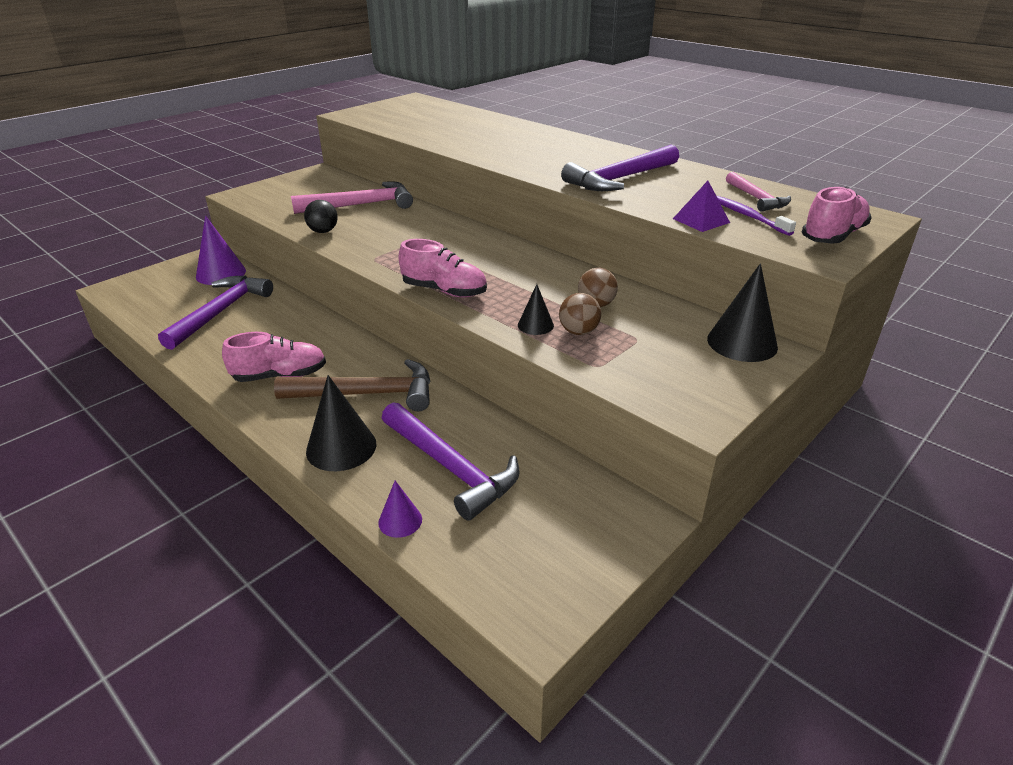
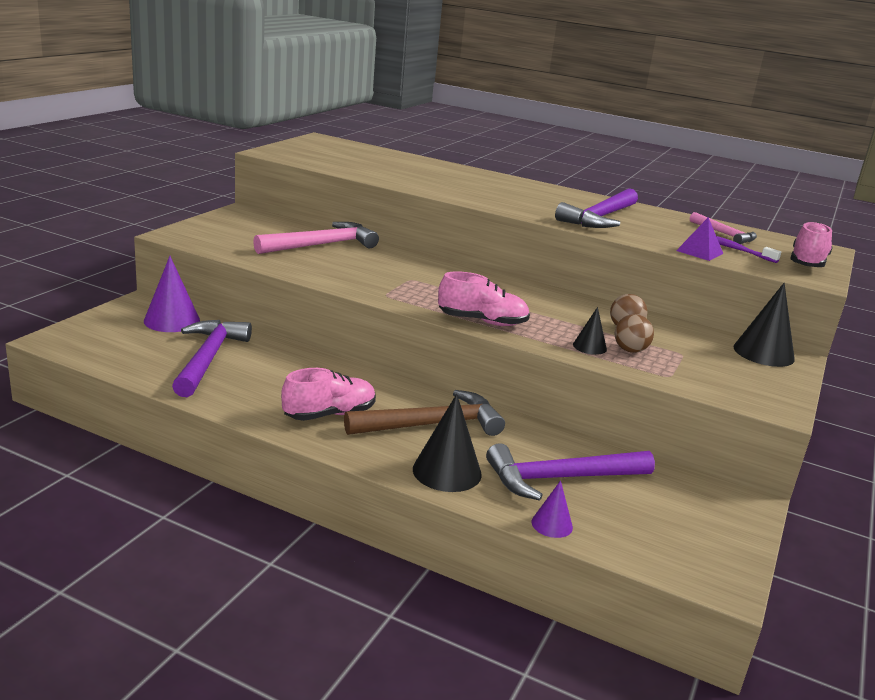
camera: 20 degrees left, 10 degrees down
black ball [304,200,338,233] -> none
purple hammer [382,402,520,521] -> purple hammer turned 135 degrees clockwise [486,443,655,501]

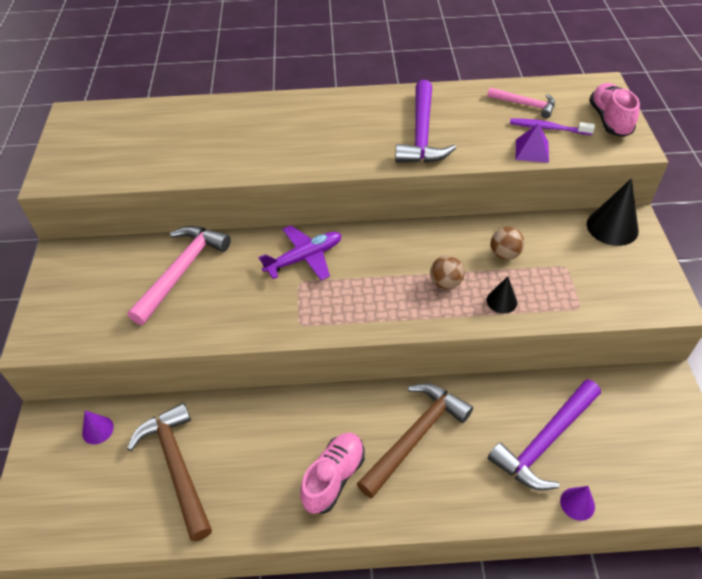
camera: 25 degrees left, 25 degrees up
purple cone [144,256,200,332] -> purple cone [82,411,114,444], size x0.56
purple hammer [172,320,252,397] -> brown hammer [127,403,212,542]
black cone [413,394,482,492] -> none
pink shoe [438,271,530,326] -> none
brown ball [615,314,654,353] -> brown ball moved to [430,255,465,289]
none -> purple plane [258,225,342,280]

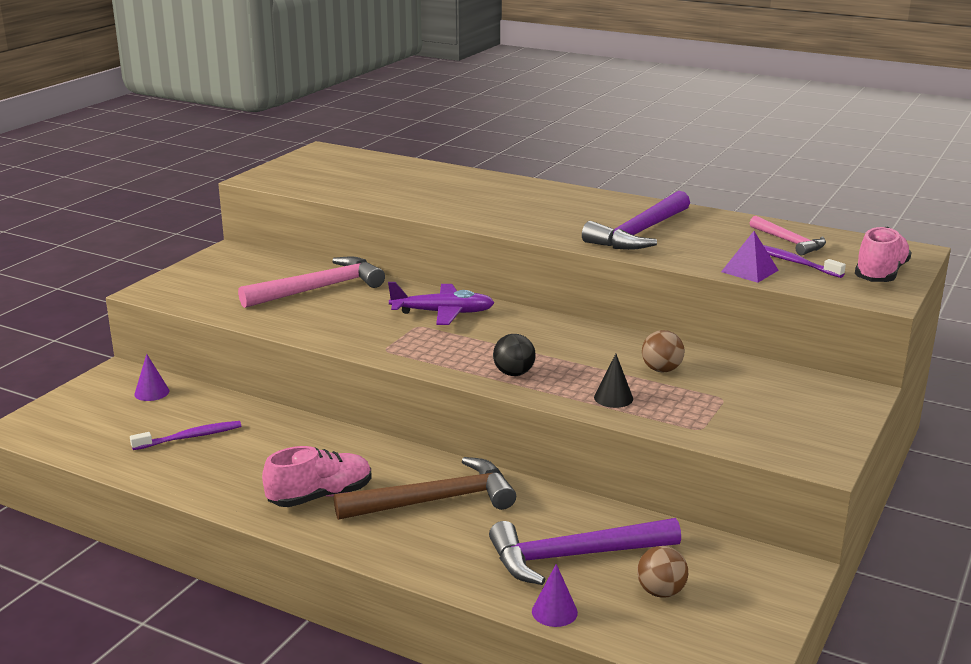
camera: 30 degrees right, 25 degrees down
brown hammer [127,403,212,542] -> purple toothbrush [130,421,241,450]
brown ball [430,255,465,289] -> brown ball moved to [637,546,688,598]
black cone [587,178,639,246] -> none
none -> black ball [493,334,536,376]

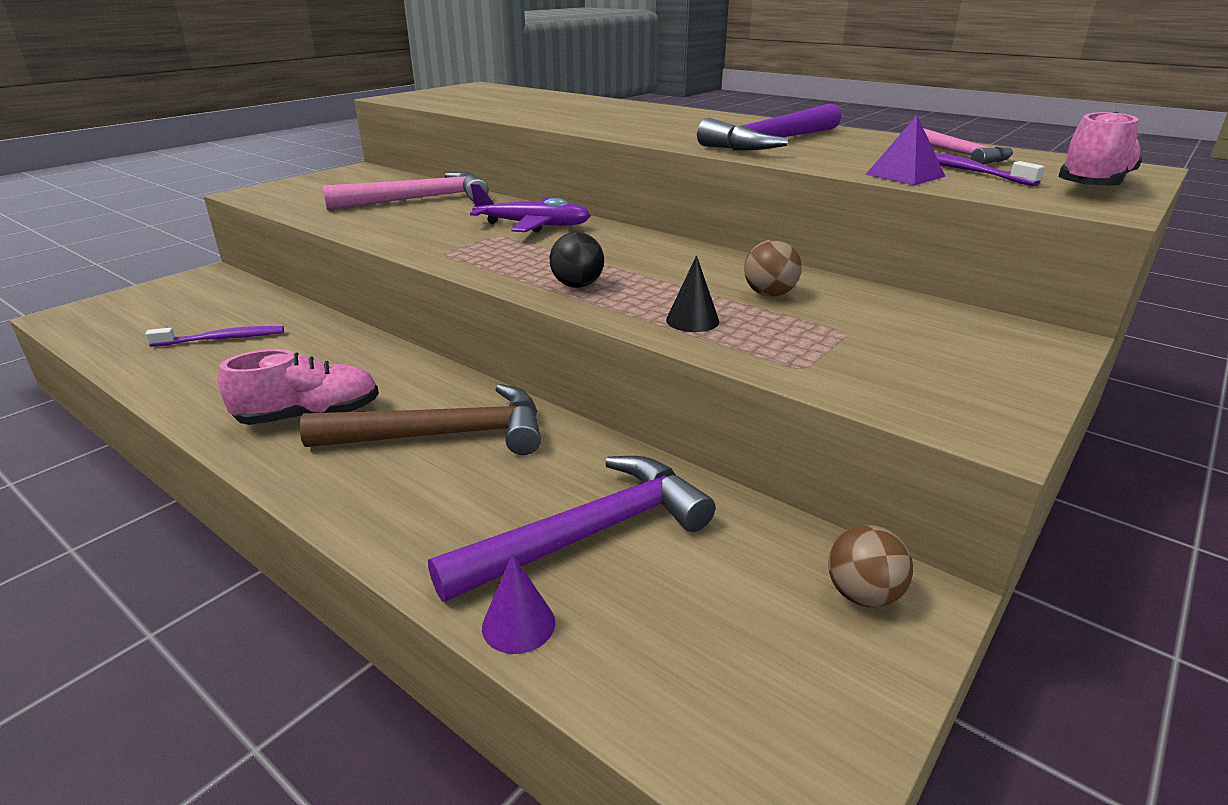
camera: 10 degrees right, 5 degrees up
purple cone [134,354,170,401] -> none
purple hammer [489,518,681,585] -> purple hammer turned 150 degrees clockwise [428,456,715,602]
brown ball [637,546,688,598] -> brown ball moved to [828,525,913,607]

